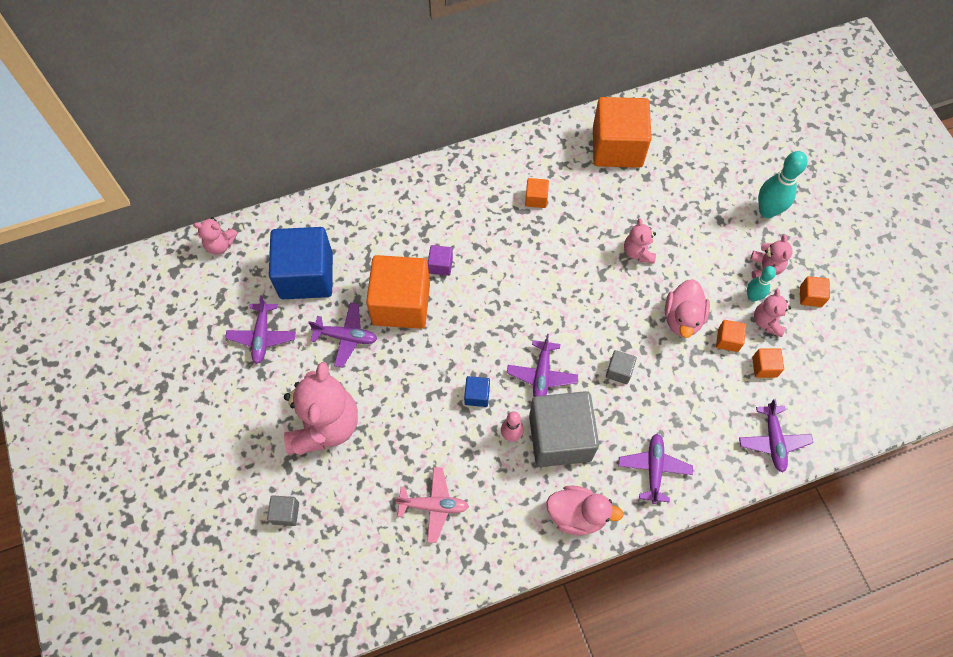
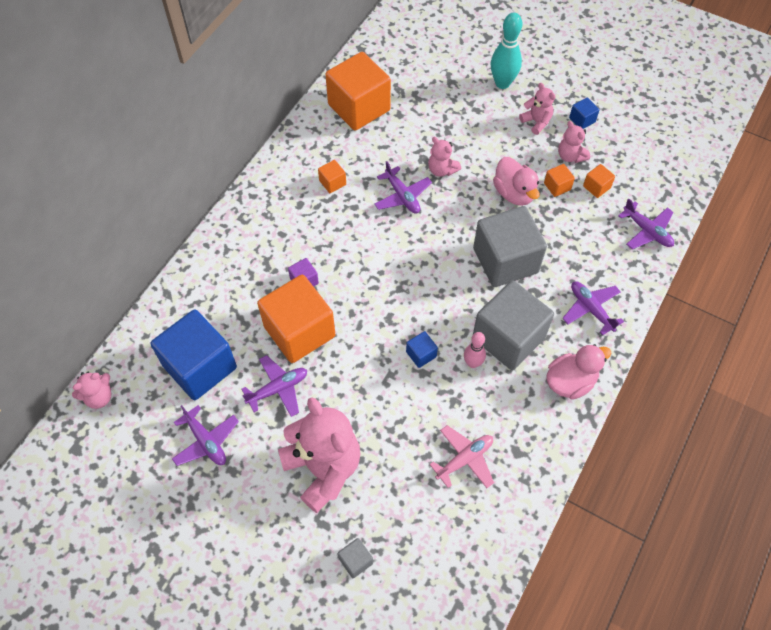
camera: 40 degrees left, 5 degrees down
purple plane [507,334,578,397] -> purple plane moved to [374,161,432,213]
grey cube [606,350,637,384] -> grey cube [473,206,547,287], size x2.39
turquoise bowling pin [747,266,776,302] -> none
orange cube [800,276,830,307] -> blue cube [569,97,600,129]

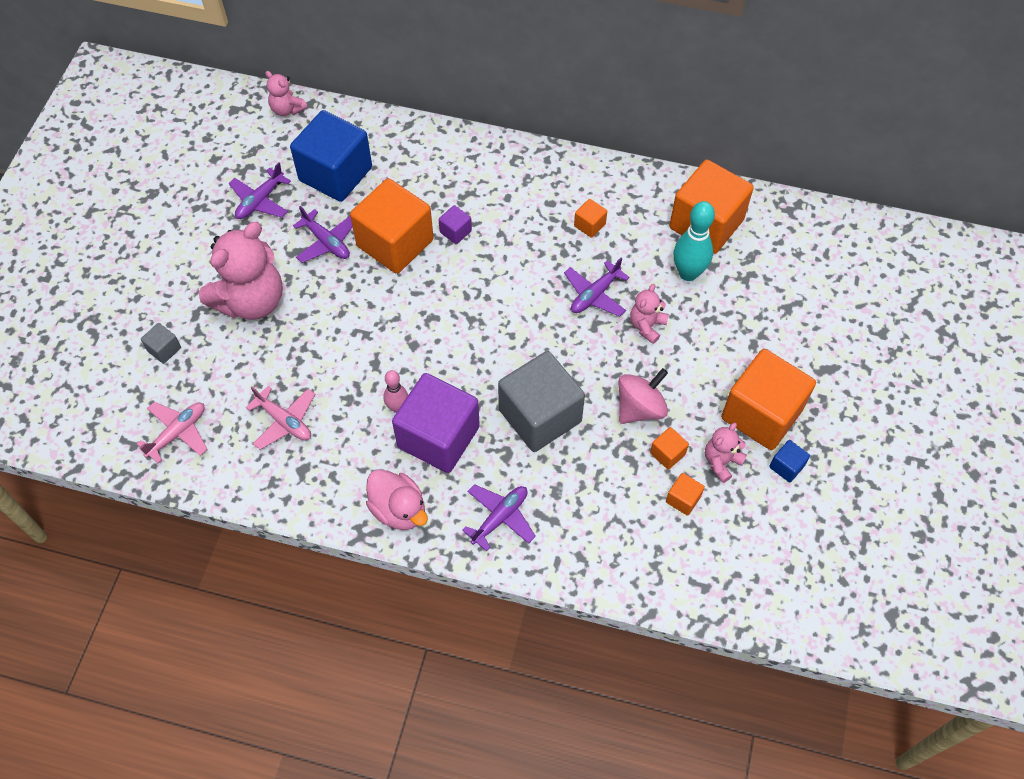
camera: 75 degrees right, 0 degrees up
blue cube [406,331,438,368] -> none
grey cube [473,281,554,370] -> purple cube [392,373,480,473]
turquoise bowling pin [491,13,522,89] -> turquoise bowling pin moved to [674,201,715,281]
pink duck [493,157,540,206] -> pink spinning top [618,368,668,424]
pink teddy bear [519,83,555,135] -> orange cube [721,349,816,450]
purple plane [618,198,674,250] -> none
none -> pink plane [137,402,207,463]

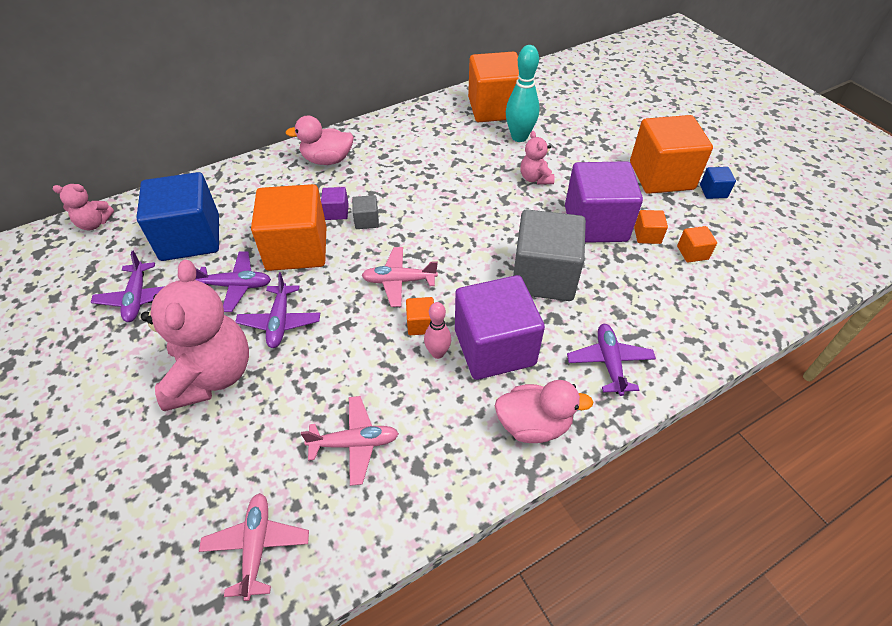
camera: 45 degrees left, 10 degrees down
grey cube [141,323,181,364] -> grey cube moved to [352,195,379,229]
purple plane [564,258,630,317] -> purple plane moved to [235,272,320,348]
orange cube [574,199,607,238] -> orange cube moved to [406,297,434,335]
pink spinning top [618,368,668,424] -> purple cube [565,161,643,243]
pink teddy bear [705,423,747,483] -> none
none -> pink duck [285,115,354,165]
none -> pink plane [361,247,438,307]

